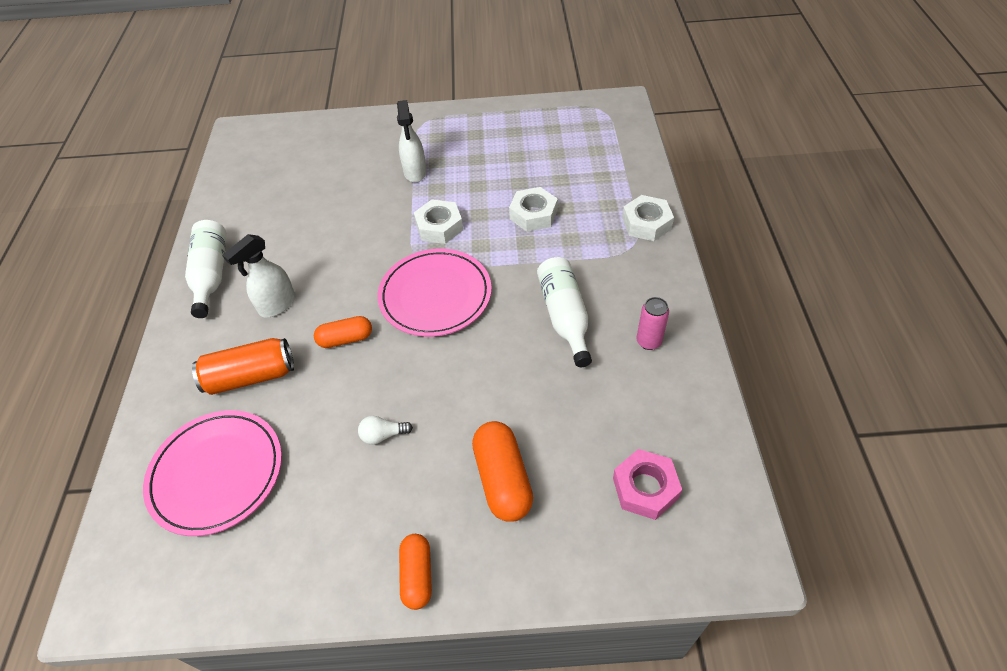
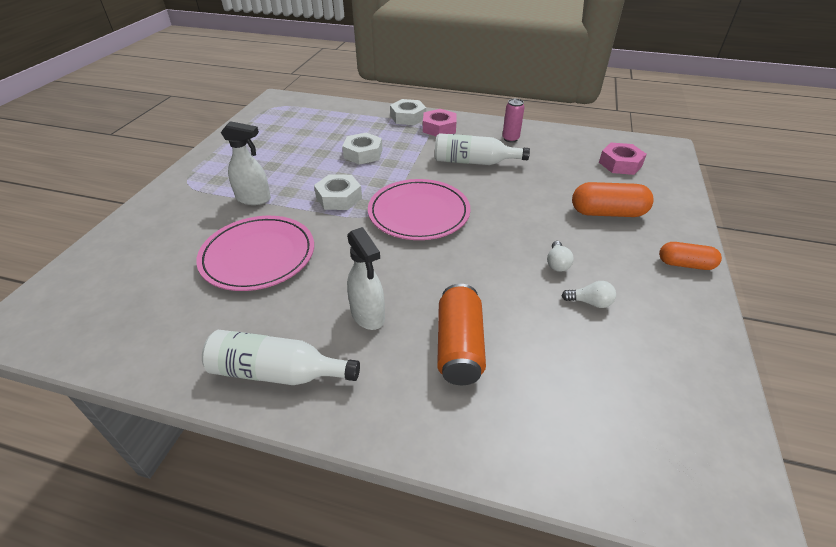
camera: 75 degrees left, 10 degrees down
pink plate [143,410,282,536] -> pink plate moved to [196,216,314,291]
orange capsule [314,316,372,348] -> none
none -> pink nut [423,109,457,136]
none -> white light bulb [561,281,616,308]

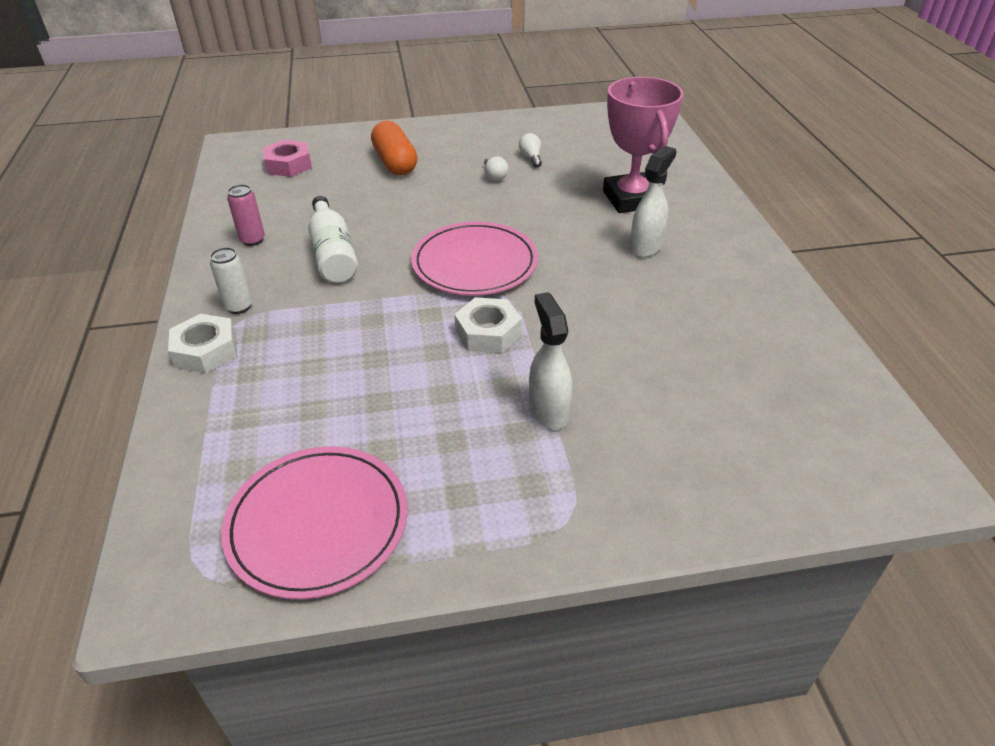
camera: 115 degrees left, 0 degrees up
pink plate [196,216,314,291] -> pink plate moved to [221,446,408,600]
white bottle [202,330,360,385] -> none
white nut [342,132,382,165] -> none
pink nut [423,109,457,136] -> white can [210,247,253,314]
orange can [437,284,486,385] -> pink trophy [603,77,684,213]
white light bulb [547,241,574,272] -> white light bulb turned 90 degrees clockwise [484,157,508,181]
orange capsule [659,242,722,270] -> none

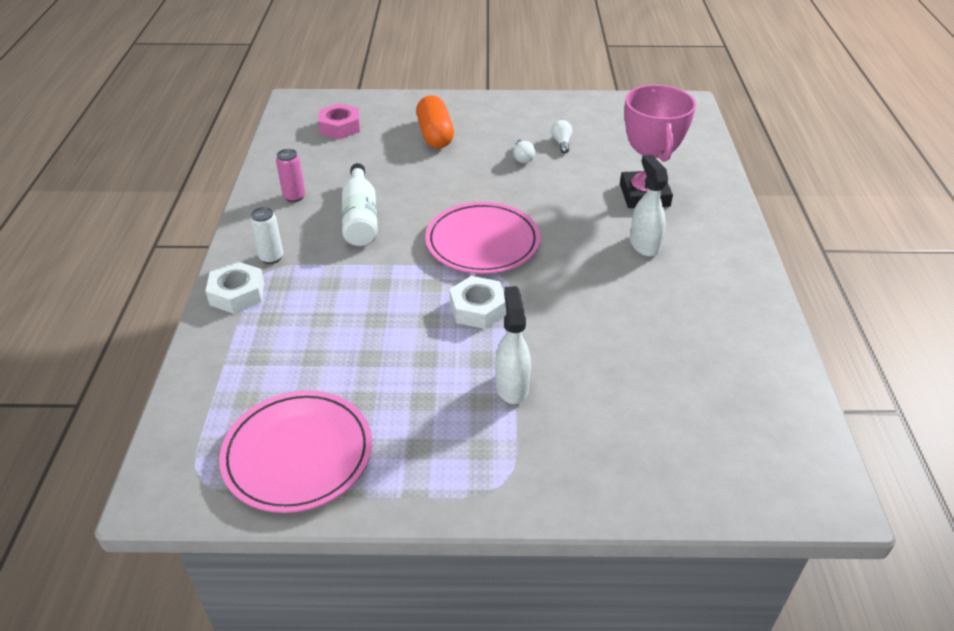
camera: 10 degrees right, 0 degrees up
white spray bottle [630,146,677,258] -> white spray bottle turned 60 degrees counterclockwise [630,155,668,257]

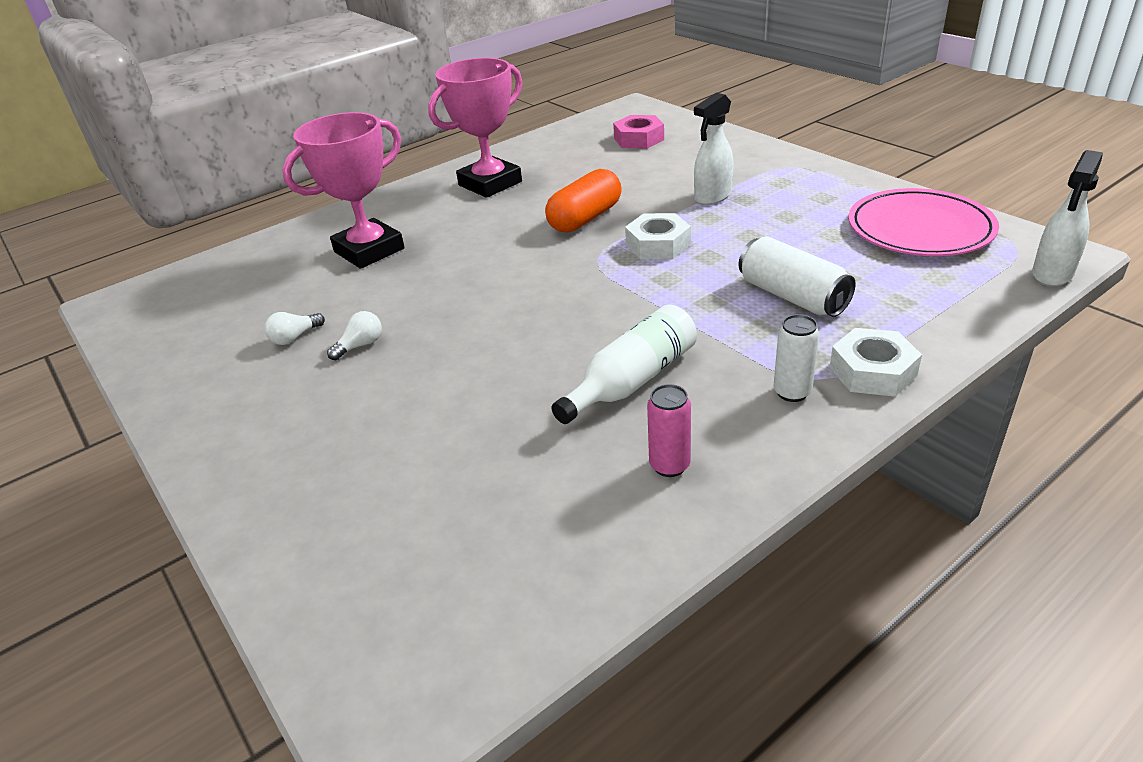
camera: 125 degrees left, 5 degrees down
pink nut [318,103,360,139] -> pink nut moved to [613,115,664,149]
orange capsule [416,95,454,148] -> orange capsule moved to [545,169,622,232]
pink plate [425,202,541,274] -> none
white spray bottle [630,155,668,257] -> white spray bottle moved to [1032,150,1103,286]
none -> pink trophy [428,58,523,198]
none -> white can [739,236,856,317]

